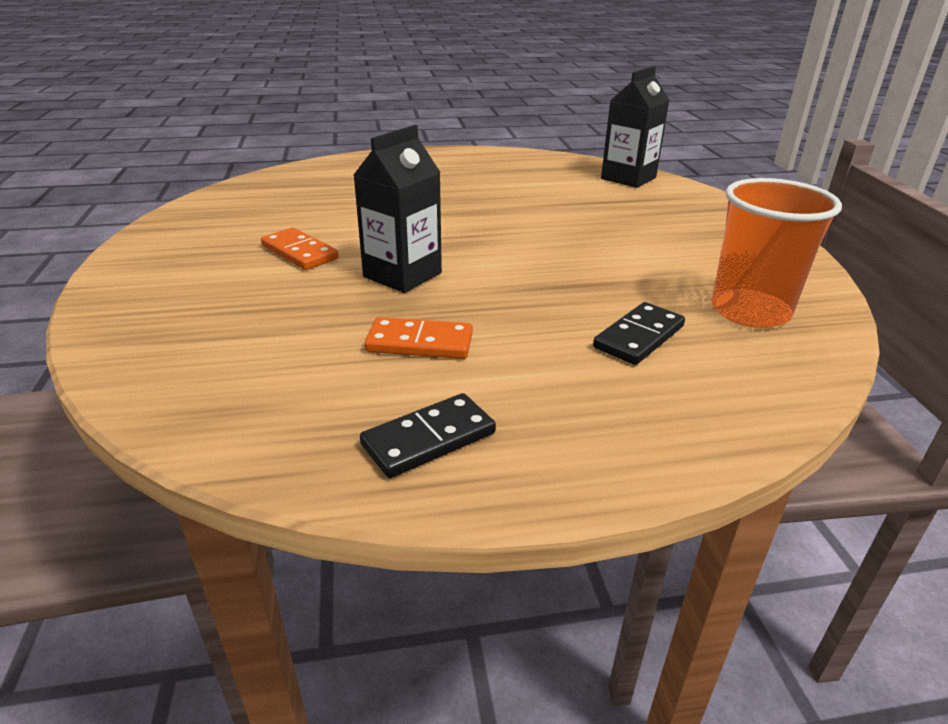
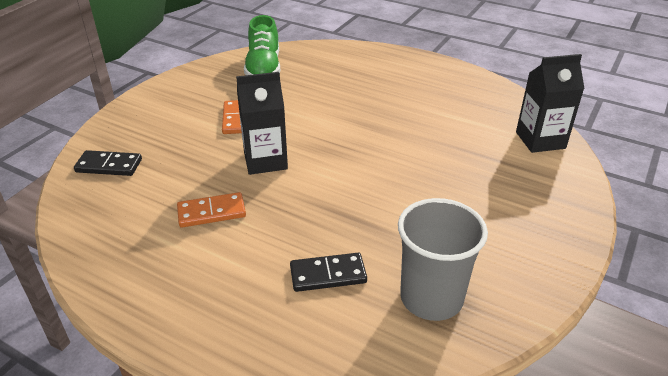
camera: 40 degrees right, 5 degrees up
black domino [360,393,496,478] -> black domino moved to [74,150,142,176]
orange domino [365,317,473,359] -> orange domino turned 60 degrees counterclockwise [177,192,246,227]
orange cup [712,178,842,328] -> grey cup [398,198,488,321]
none -> green shoe [244,15,280,75]

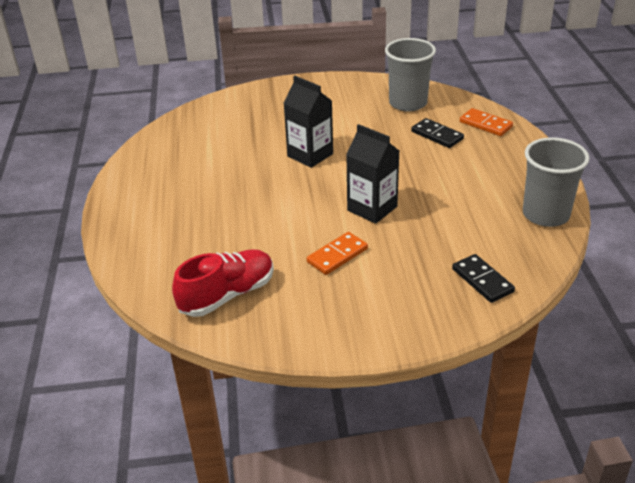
camera: 125 degrees left, 0 degrees up
orange domino [177,192,246,227] -> orange domino moved to [460,108,513,136]
green shoe [244,15,280,75] -> red shoe [172,249,274,317]
black carton [516,54,585,153] -> black carton moved to [284,76,333,168]
none -> grey cup [523,137,590,227]

